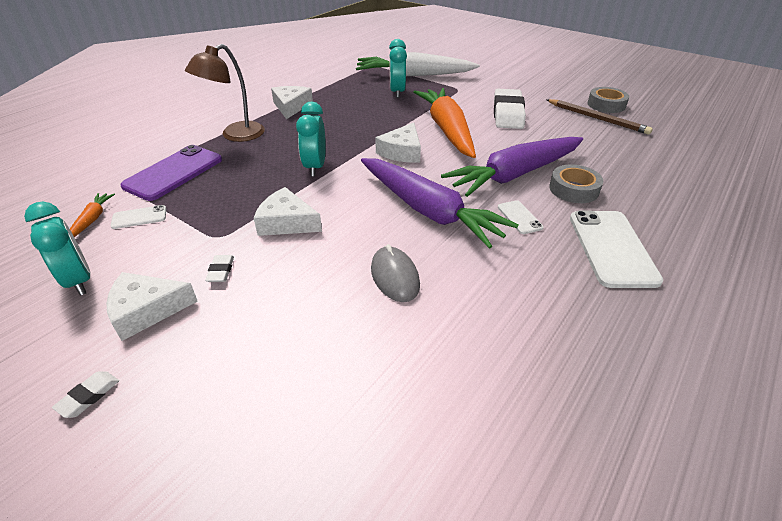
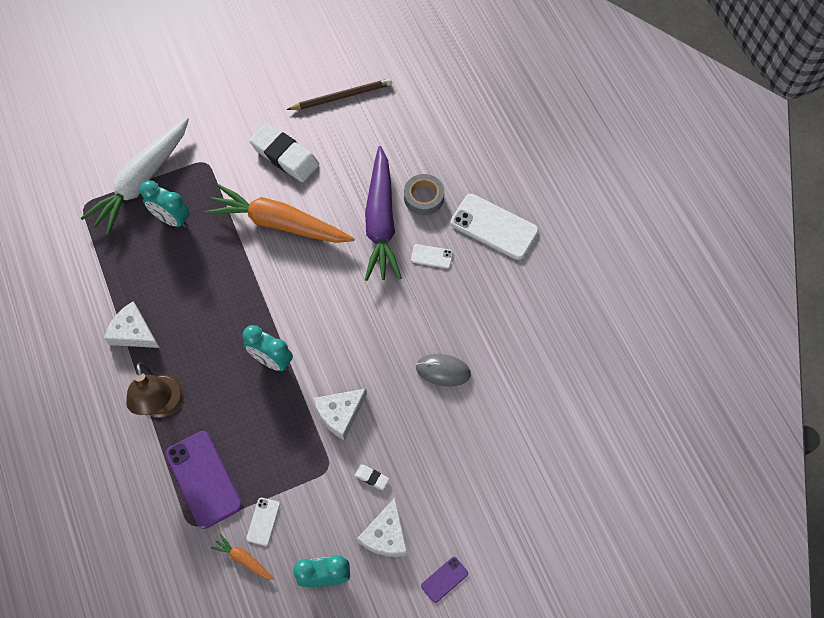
camera: 60 degrees left, 25 degrees up
white eraser [52,371,119,418] -> purple phone [421,557,468,603]
purple carrot [361,158,519,249] -> none
white cheese [375,122,421,163] -> none
grey tape [587,87,630,113] -> none

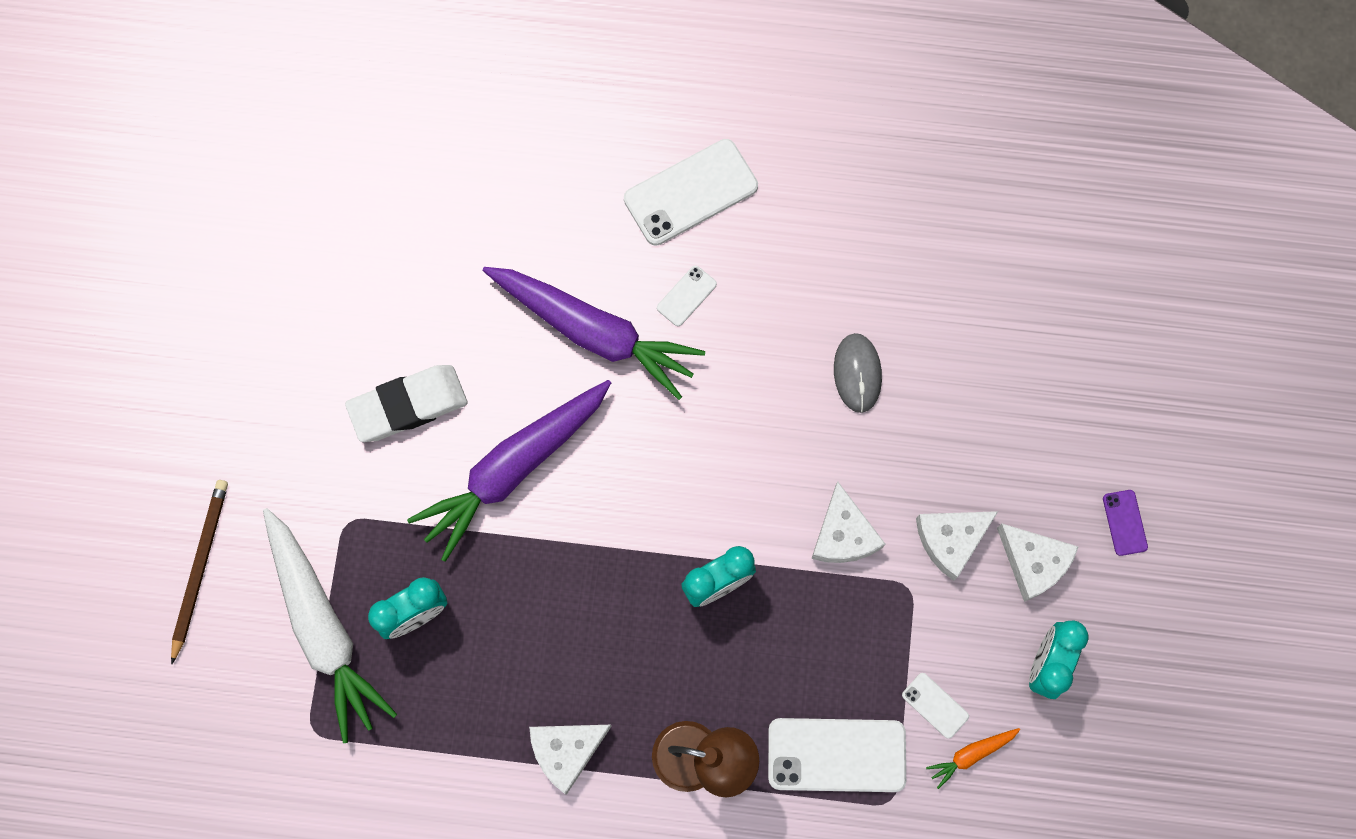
camera: 60 degrees left, 10 degrees up
purple phone [165,431,243,529] -> white phone [768,718,906,792]
orange carrot [205,184,355,243] -> purple carrot [407,380,611,562]
brown pencil [287,78,392,110] -> brown pencil moved to [171,480,228,665]
white eraser [355,464,389,490] -> white cheese [916,511,998,581]
grey tape [404,174,444,215] -> none
grey mouse [416,354,471,387] -> grey mouse turned 45 degrees counterclockwise [834,333,882,413]

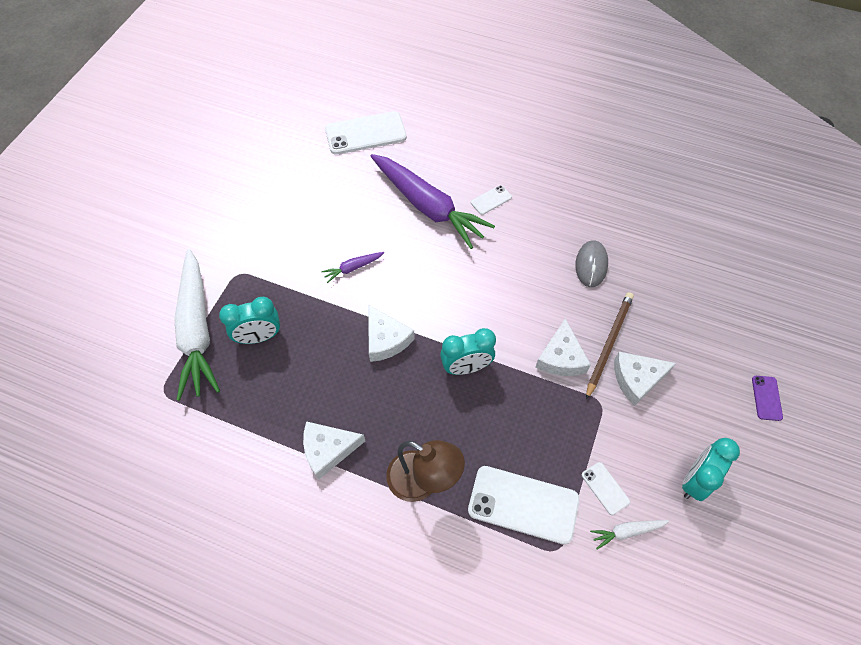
camera: 15 degrees right, 15 degrees down
brown pencil [171,480,228,665] -> brown pencil moved to [586,292,634,400]
white eraser [345,365,467,442] -> none
purple carrot [407,380,611,562] -> purple carrot [321,252,384,283], size x0.41
white phone [624,139,758,246] -> white phone moved to [325,111,407,155]
orange carrot [926,728,1020,789] -> white carrot [590,520,669,550]
white cheese [997,524,1079,602] -> white cheese moved to [369,305,415,362]

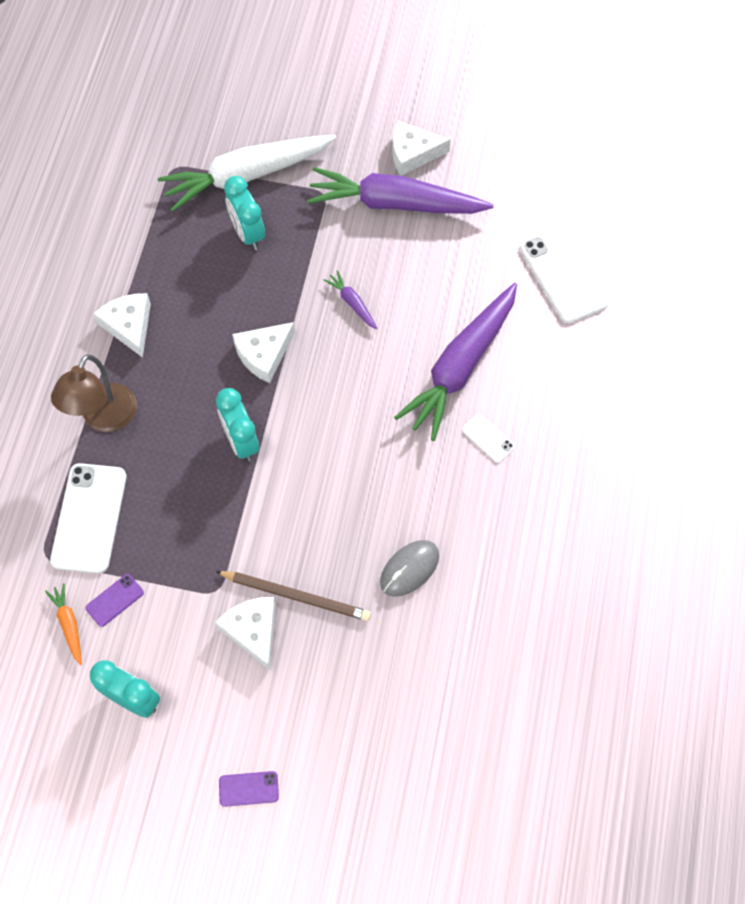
camera: 80 degrees right, 5 degrees up
white cheese [536,318,591,376] -> white cheese moved to [392,120,451,176]
grey mouse [575,240,608,287] -> grey mouse turned 45 degrees counterclockwise [380,540,439,597]
white phone [582,462,630,515] -> purple phone [86,574,144,627]
white carrot [590,520,669,550] -> orange carrot [45,583,82,665]
none -> purple carrot [307,167,494,214]

